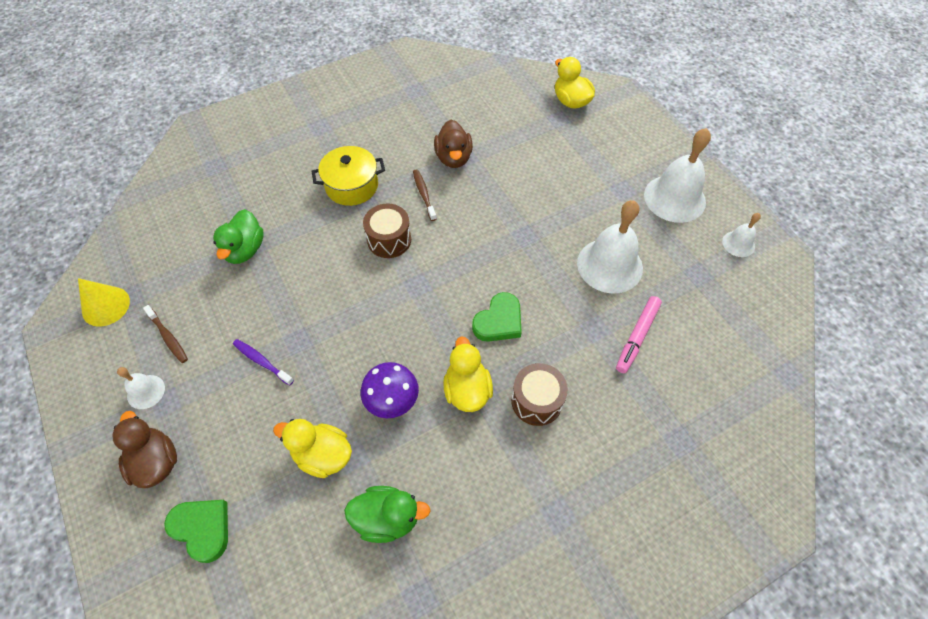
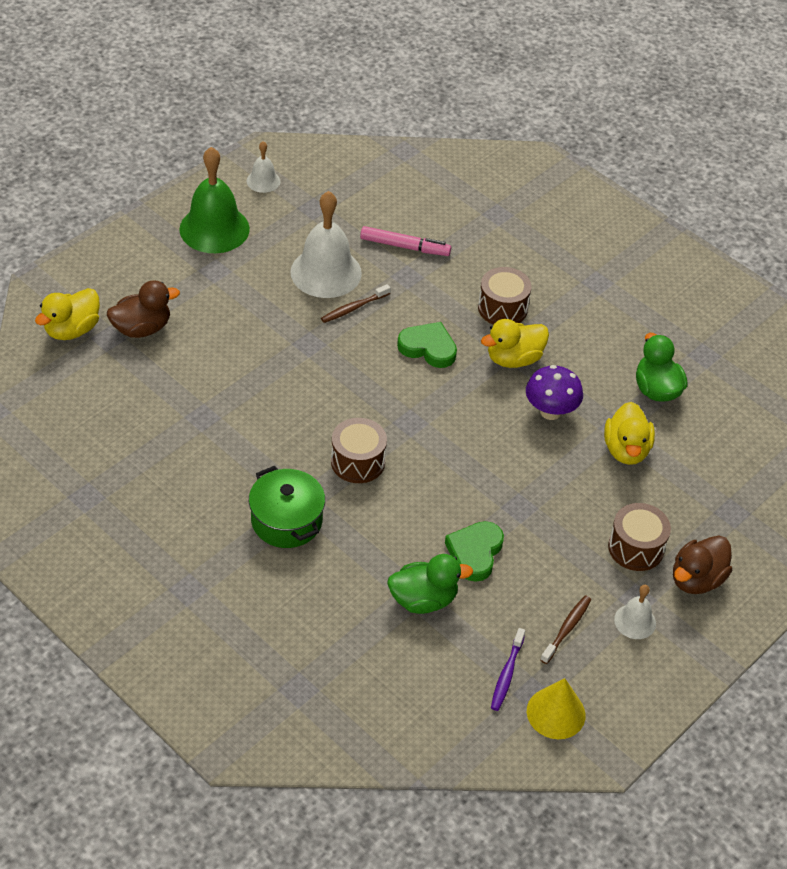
camera: 110 degrees left, 10 degrees down
green heart [164,500,228,563] -> green heart moved to [445,521,504,582]
purple toothbrush [233,339,294,386] -> purple toothbrush moved to [491,628,525,711]
yellow pot [311,146,385,206] -> green pot [249,466,325,548]
brown toothbrush [413,169,436,221] -> brown toothbrush moved to [321,284,391,323]
brown duck [434,120,473,168] -> brown duck moved to [107,280,180,338]
white bell [644,128,711,223] -> green bell [179,147,250,253]
none -> brown drum [608,503,671,571]

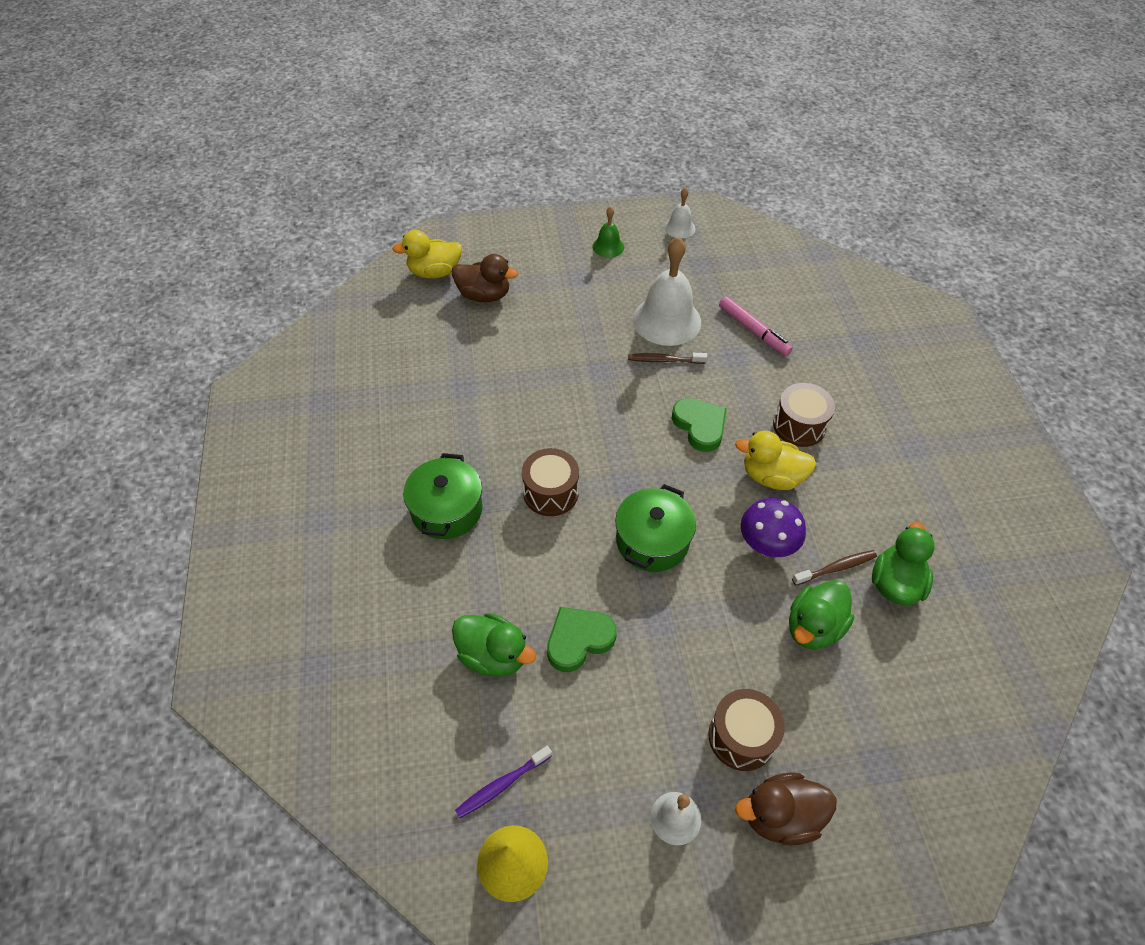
camera: 40 degrees right, 5 degrees up
green bell [179,147,250,253] -> green bell [592,206,624,258], size x0.50
brown toothbrush [540,595,591,664] -> brown toothbrush moved to [792,550,877,586]
yellow duck [604,402,655,465] -> green duck [789,580,854,649]
none -> green pot [615,484,696,572]

